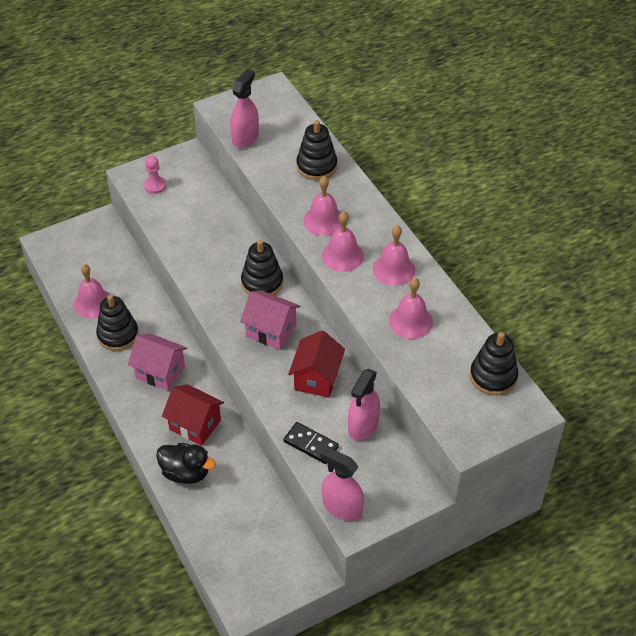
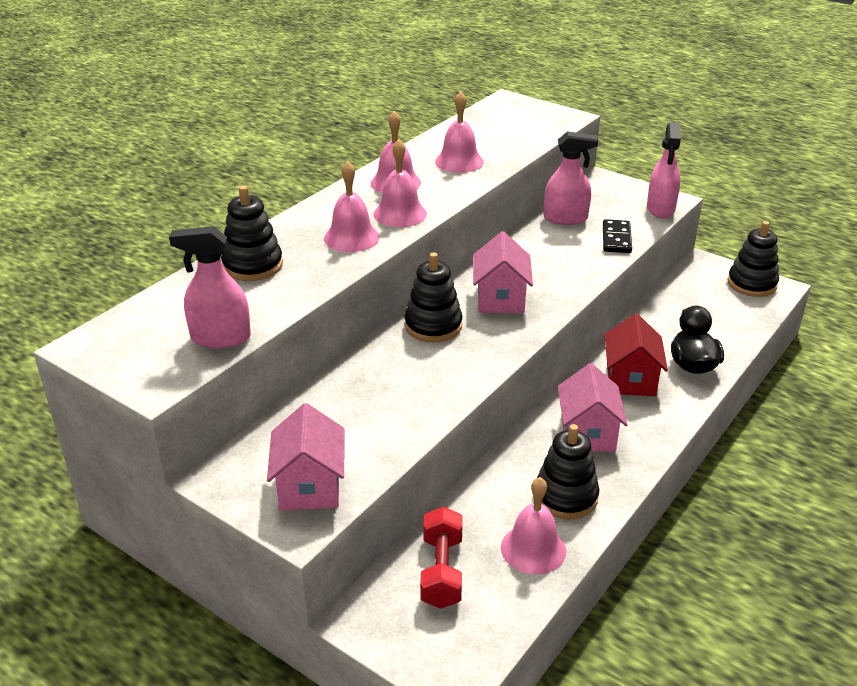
camera: 115 degrees left, 15 degrees down
pink pawn [144,156,166,194] -> pink house [267,403,345,511]
red house [288,330,345,398] -> none
black stacking toy [470,332,518,395] -> black stacking toy moved to [727,221,779,297]
none -> red dumbbell [420,506,463,609]

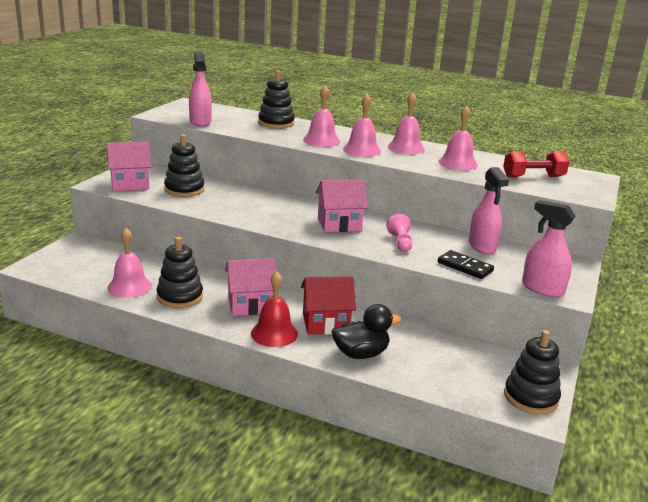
camera: 75 degrees right, 10 degrees down
black stacking toy [405,252,462,342] -> black stacking toy moved to [164,134,204,197]
red dumbbell [420,506,463,609] -> red dumbbell moved to [503,151,569,177]
black domino [603,219,632,253] -> black domino turned 45 degrees clockwise [438,250,494,279]
pink spray bottle [647,123,681,218] -> pink spray bottle turned 45 degrees clockwise [522,200,575,297]
none -> red bell [251,271,298,347]
none -> pink pawn [386,214,412,252]

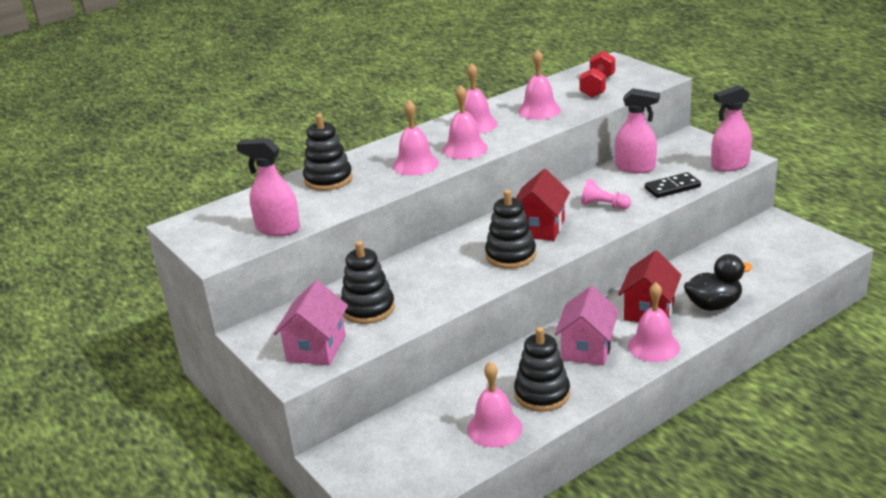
camera: 55 degrees left, 5 degrees up
red bell [251,271,298,347] -> pink bell [628,282,680,362]
pink house [316,180,368,232] -> red house [516,169,570,241]
black duck [332,304,402,359] -> black duck turned 60 degrees clockwise [684,254,753,311]
black stacking toy [504,330,561,414] -> black stacking toy moved to [485,190,536,269]

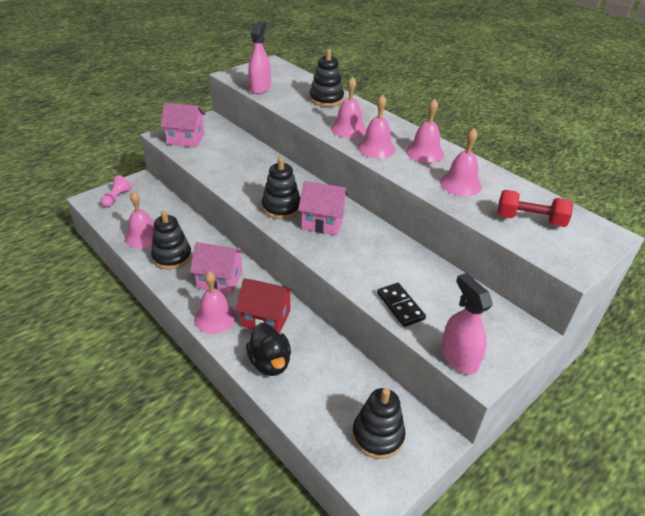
camera: 80 degrees right, 10 degrees up
black stacking toy [341,241,395,324] -> black stacking toy moved to [352,388,405,459]
red house [516,169,570,241] -> pink house [298,181,349,235]
pink pawn [581,179,631,210] -> pink pawn moved to [101,176,132,207]
pink spray bottle [615,88,660,173] -> none

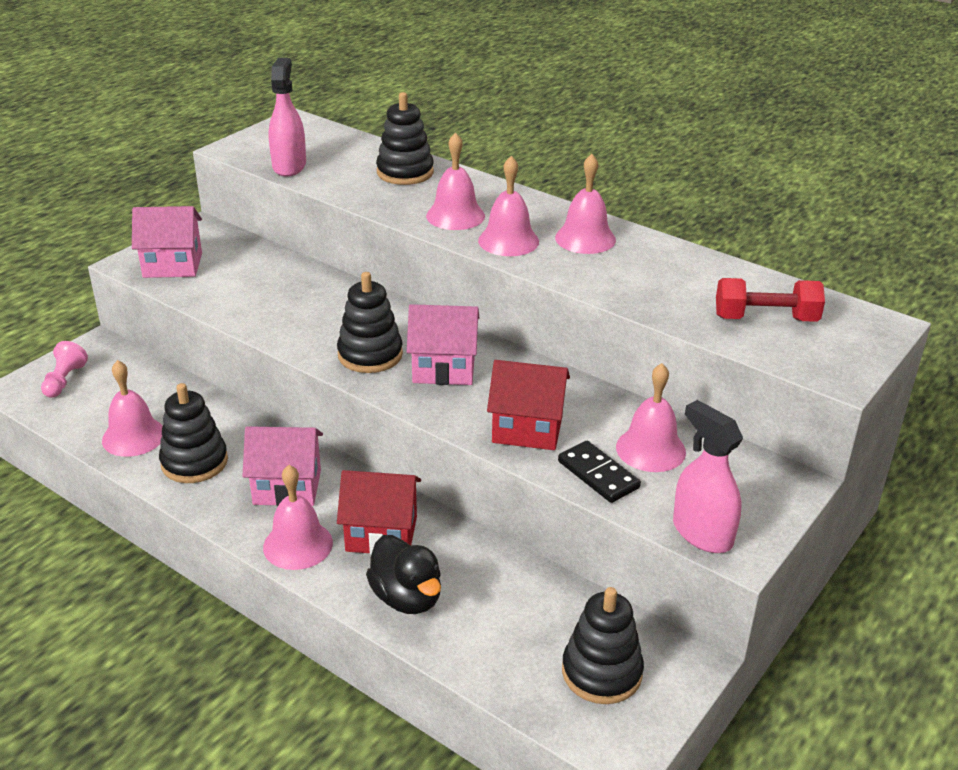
camera: 10 degrees left, 5 degrees down
pink bell [440,128,482,196] -> pink bell moved to [616,363,686,472]
none -> red house [487,360,570,450]

